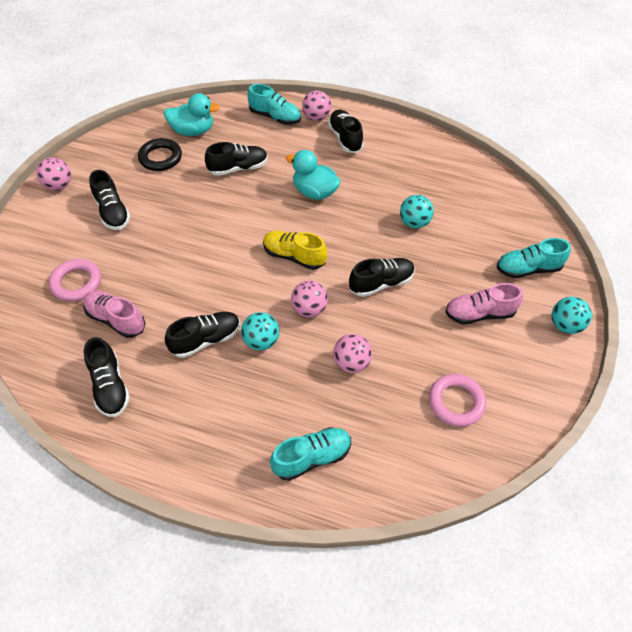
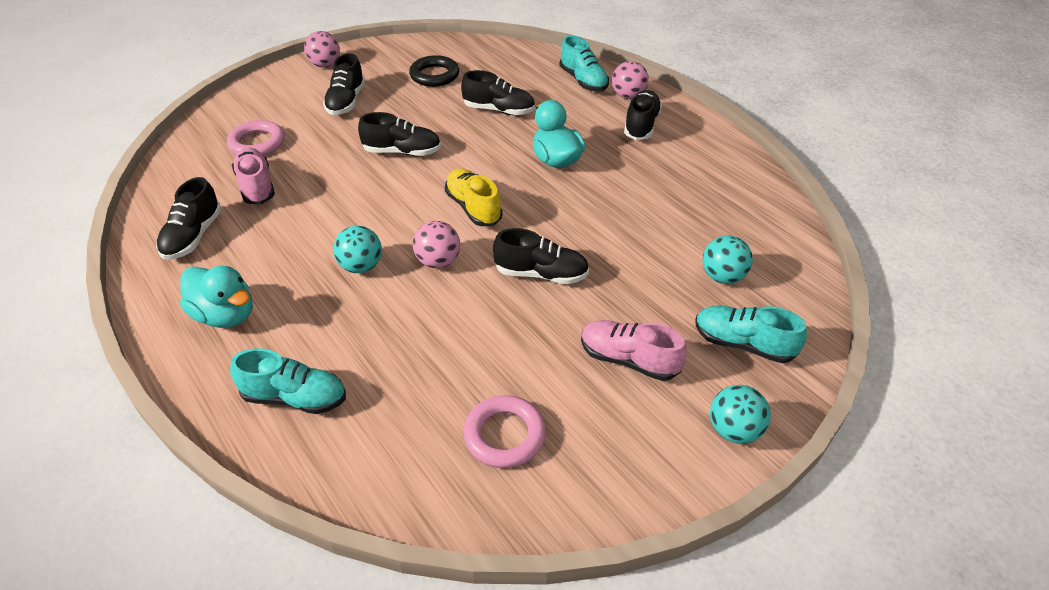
camera: 35 degrees right, 10 degrees down
turquoise duck [164,93,220,136] -> turquoise duck moved to [180,266,253,328]
black shoe [165,312,240,358] -> black shoe moved to [358,112,441,156]
pink ball [333,334,372,373] -> none
turquoise ball [400,195,434,228] -> turquoise ball moved to [703,235,753,284]

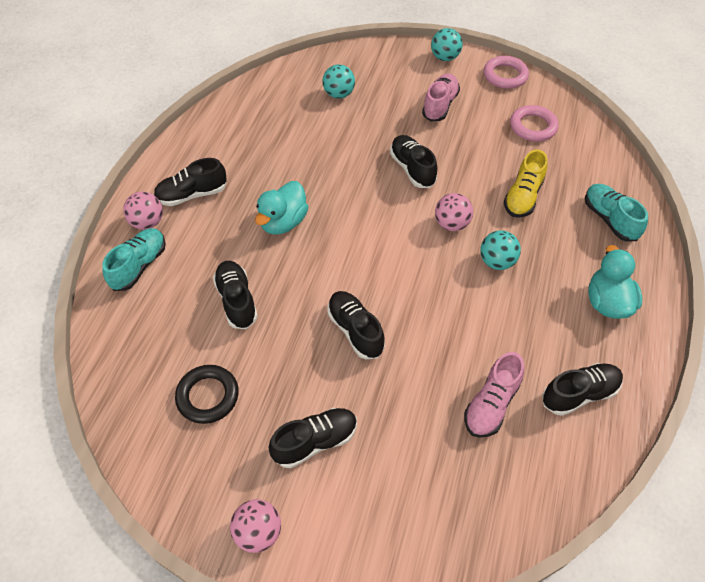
camera: 125 degrees left, 10 degrees up
pink ring [227,120,285,156] -> pink ring moved to [484,56,529,89]
yellow shoe [445,168,502,226] -> yellow shoe moved to [504,149,548,218]
pink shoe [581,320,687,381] -> pink shoe turned 150 degrees counterclockwise [422,73,460,121]
turquoise shoe [695,306,807,363] -> none

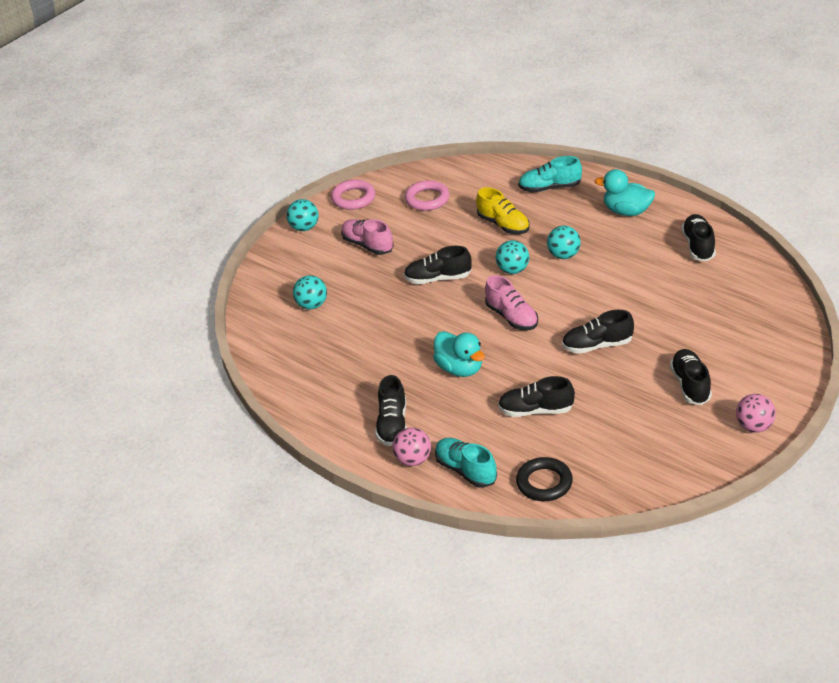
camera: 65 degrees left, 15 degrees down
black ring [175,365,239,424] -> black ring moved to [516,457,573,501]
pink ball [435,193,473,231] -> turquoise ball [496,240,529,274]
pink shoe [464,352,524,438] -> pink shoe moved to [485,275,538,330]

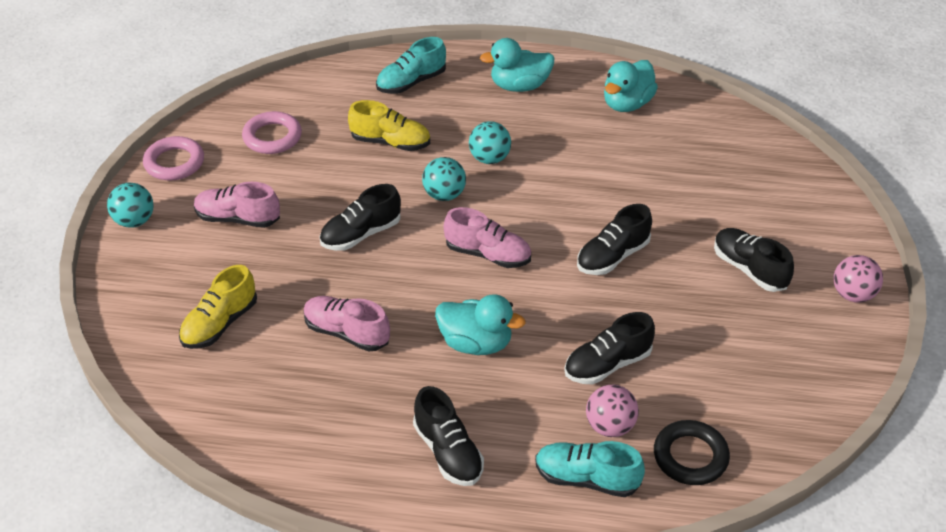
camera: 35 degrees left, 5 degrees up
turquoise ball [293,275,327,310] -> yellow shoe [179,265,257,349]
pink ball [393,427,431,466] -> pink ball moved to [586,385,639,437]
black shoe [681,214,716,262] -> turquoise duck [604,60,658,112]
none -> pink shoe [303,296,390,352]

